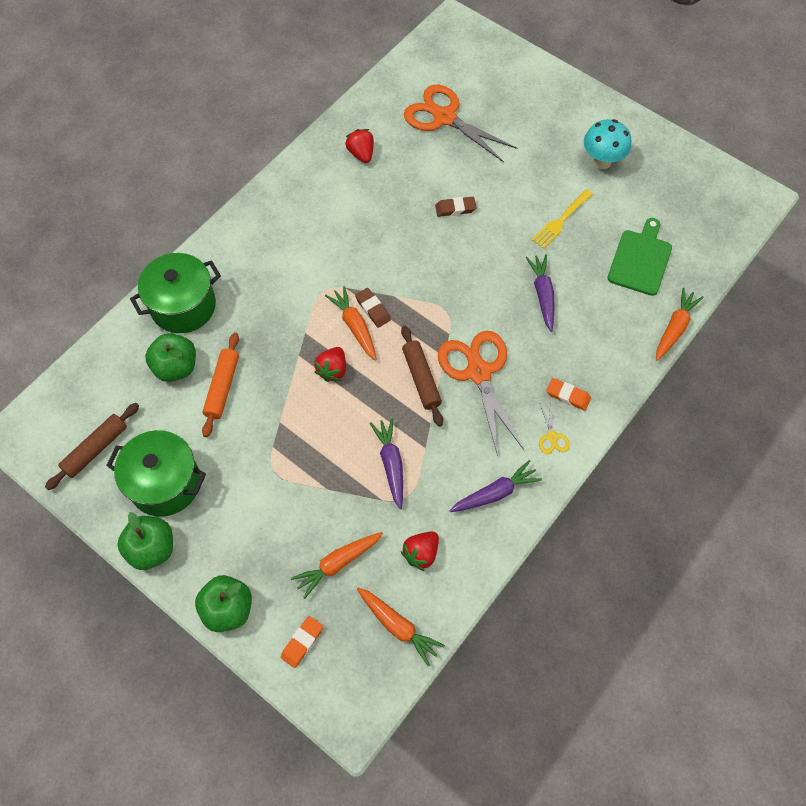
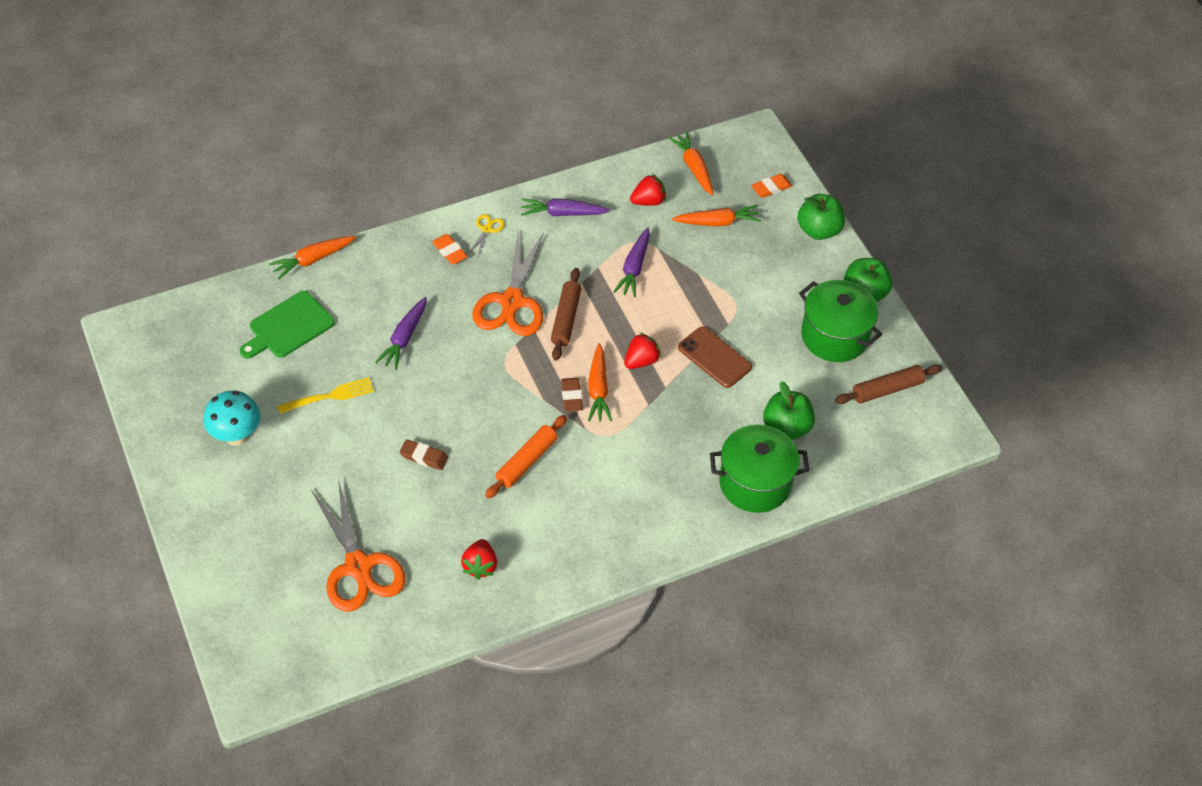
camera: 155 degrees left, 10 degrees down
orange rolling pin [202,332,239,437] -> orange rolling pin moved to [485,415,567,499]
none -> brown phone [678,326,752,388]

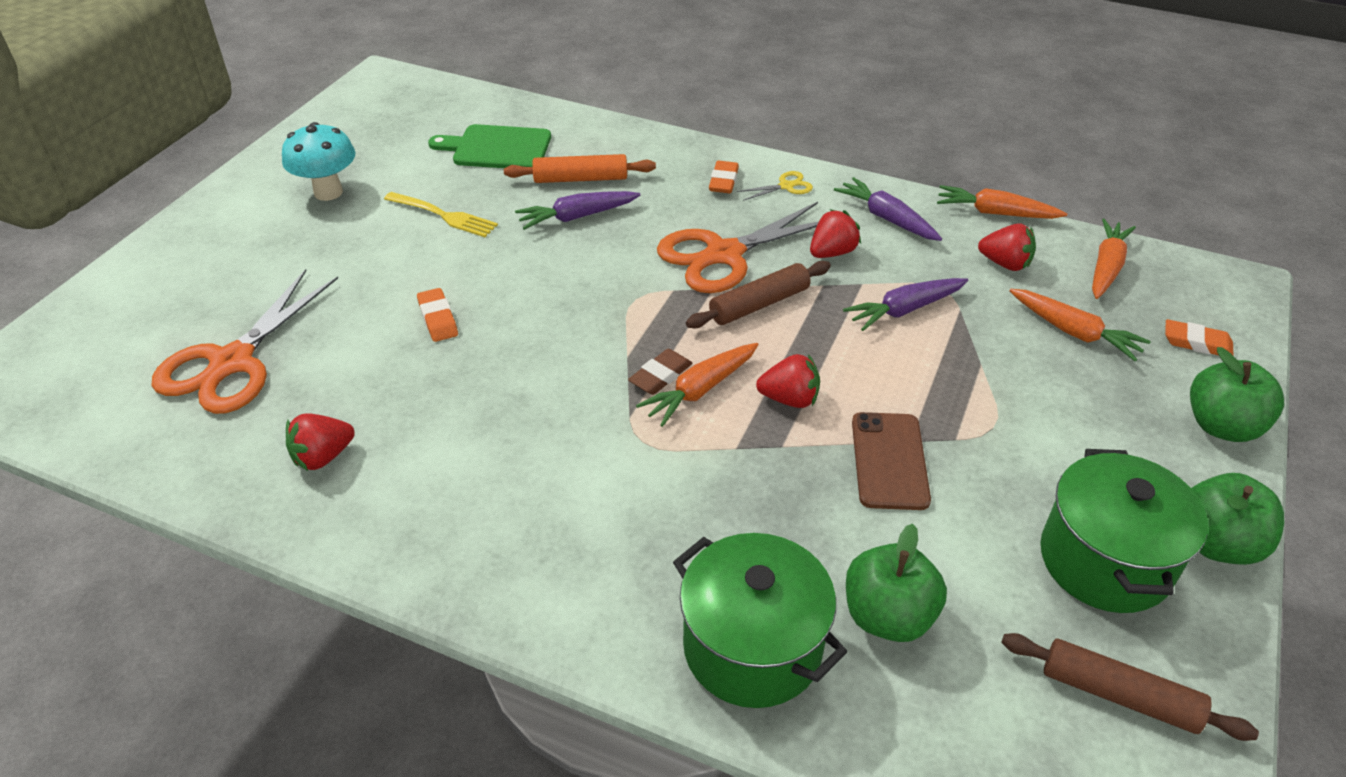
camera: 50 degrees right, 10 degrees down
orange carrot [269,236,356,279] -> orange carrot moved to [937,185,1067,219]
brown eraser [400,439,448,470] -> orange eraser [417,288,458,342]
orange rolling pin [485,415,567,499] -> orange rolling pin moved to [504,154,656,183]
none -> red strawberry [810,209,861,258]

